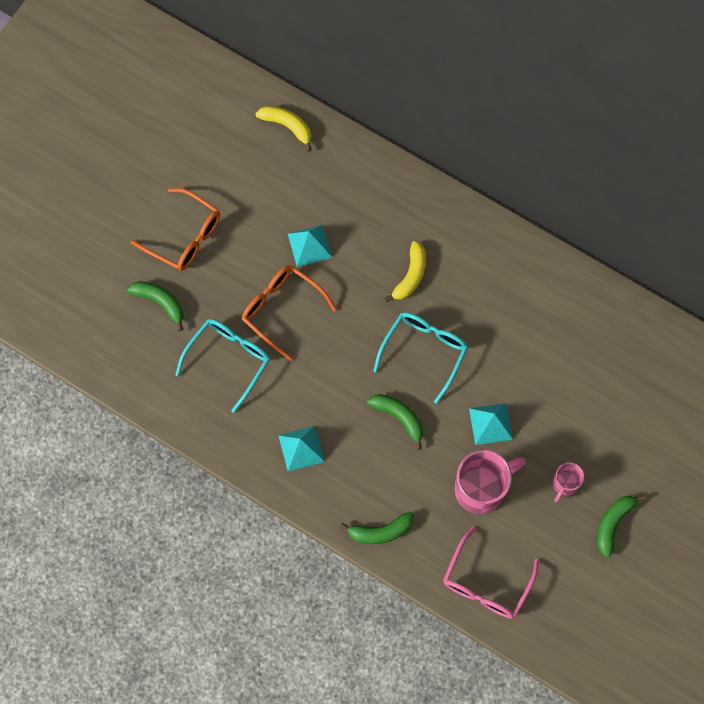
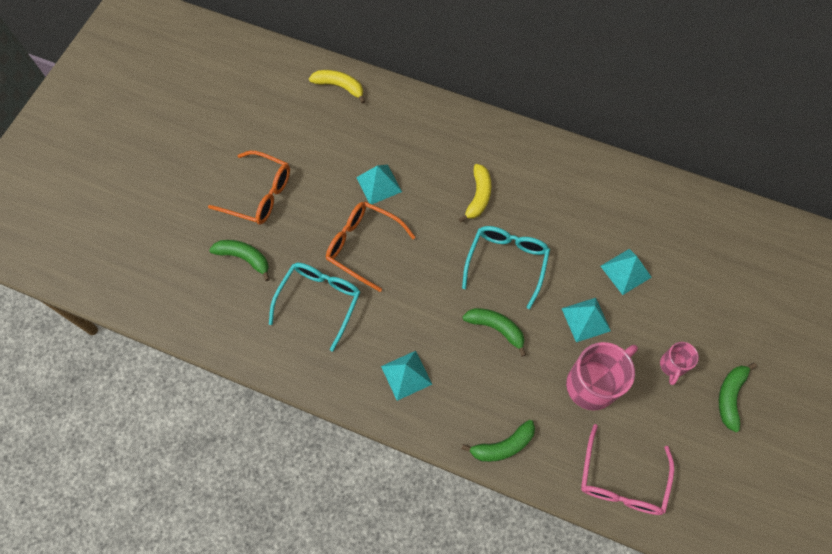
camera: 10 degrees left, 5 degrees down
none -> turquoise pyramid [600,249,652,295]

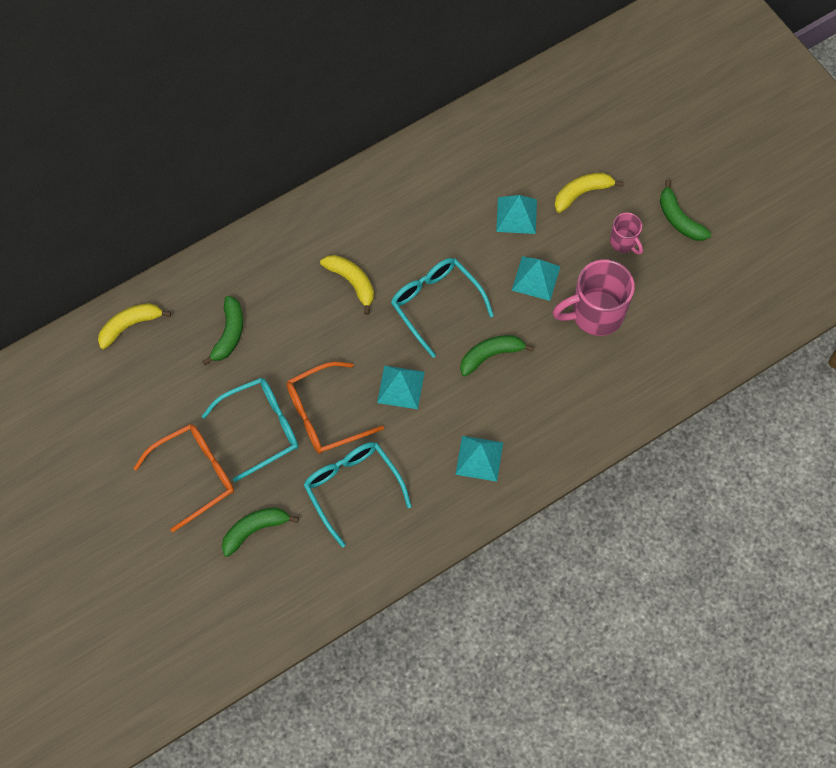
camera: 55 degrees left, 0 degrees up
turquoise pyramid [356,165,402,204] -> turquoise pyramid moved to [377,365,425,409]
green banana [461,420,535,462] -> green banana moved to [202,296,243,365]
pink mug [566,342,638,411] -> pink mug turned 105 degrees counterclockwise [553,259,635,336]
pink glasses [581,424,674,515] -> none
none -> turquoise glasses [202,378,298,482]
none -> yellow banana [555,173,624,213]

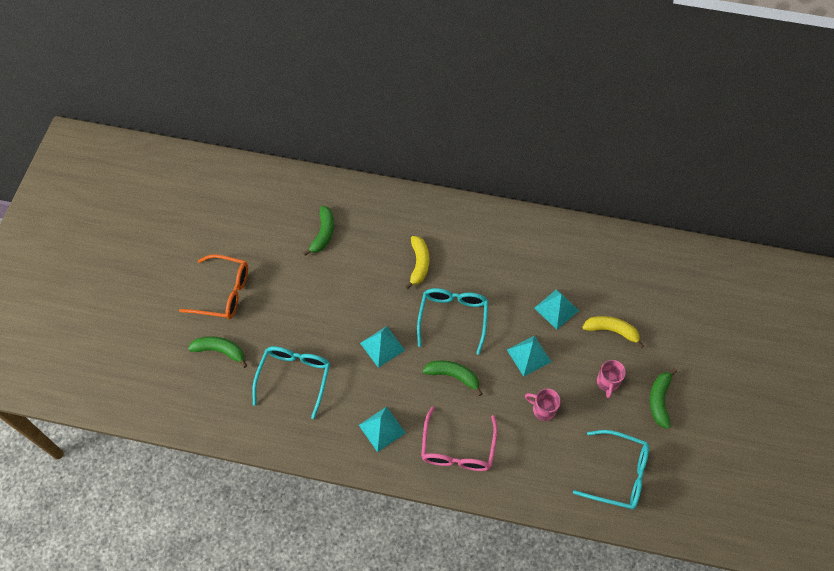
camera: 45 degrees right, 5 degrees down
yellow banana [98,303,171,349] -> none
green banana [202,296,243,365] -> green banana turned 45 degrees counterclockwise [303,206,334,256]
turquoise glasses [202,378,298,482] -> turquoise glasses moved to [573,430,649,510]
orange glasses [287,362,384,454] -> none
pink mug [553,259,635,336] -> pink mug [525,389,561,421], size x0.53
none -> pink glasses [421,406,497,471]

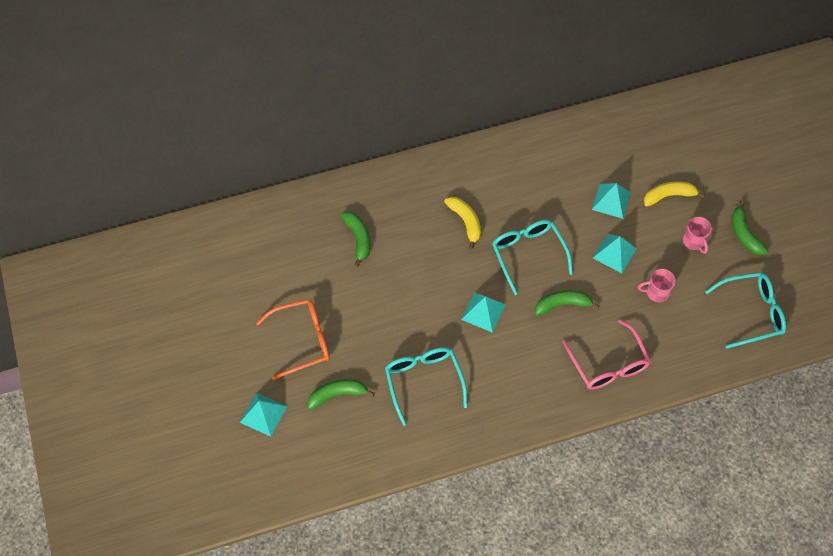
camera: 30 degrees left, 0 degrees up
turquoise pyramid [359,407,406,452] -> turquoise pyramid moved to [240,392,288,437]

